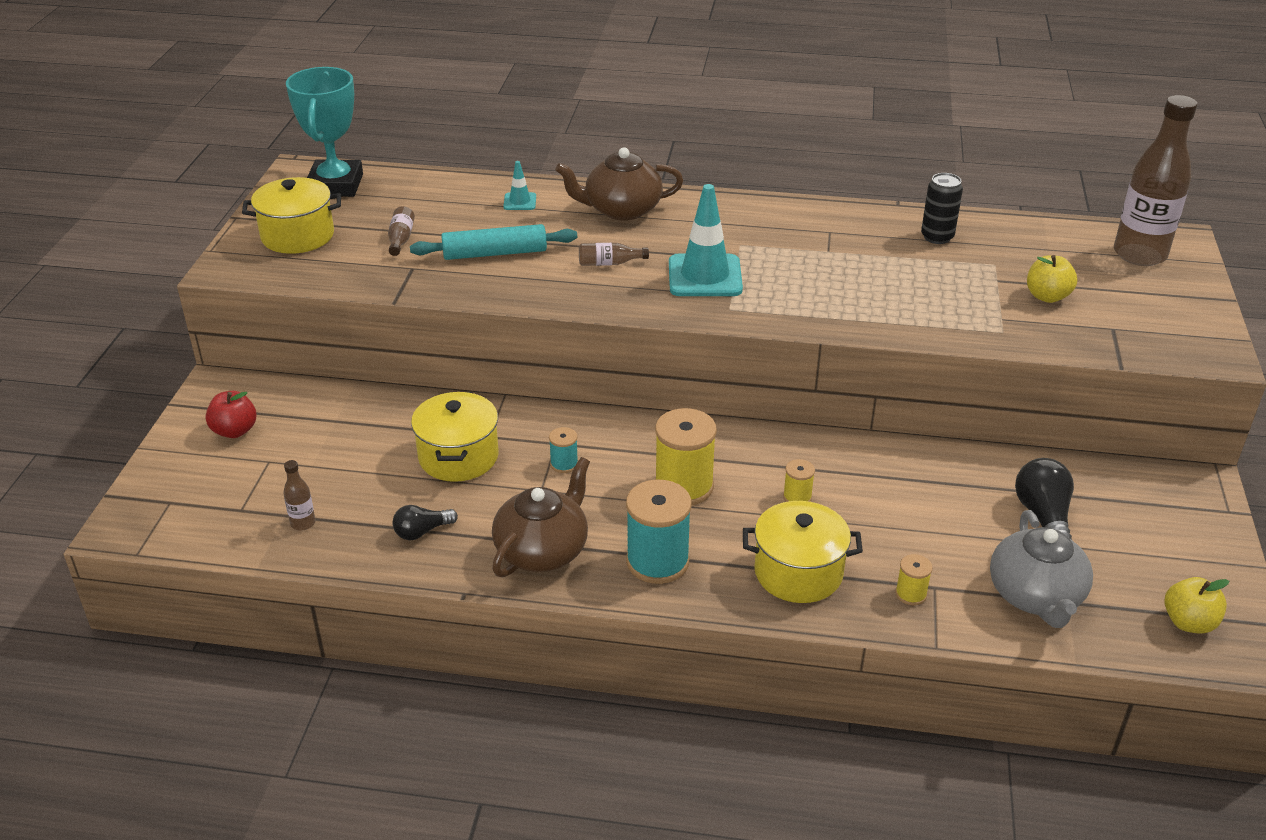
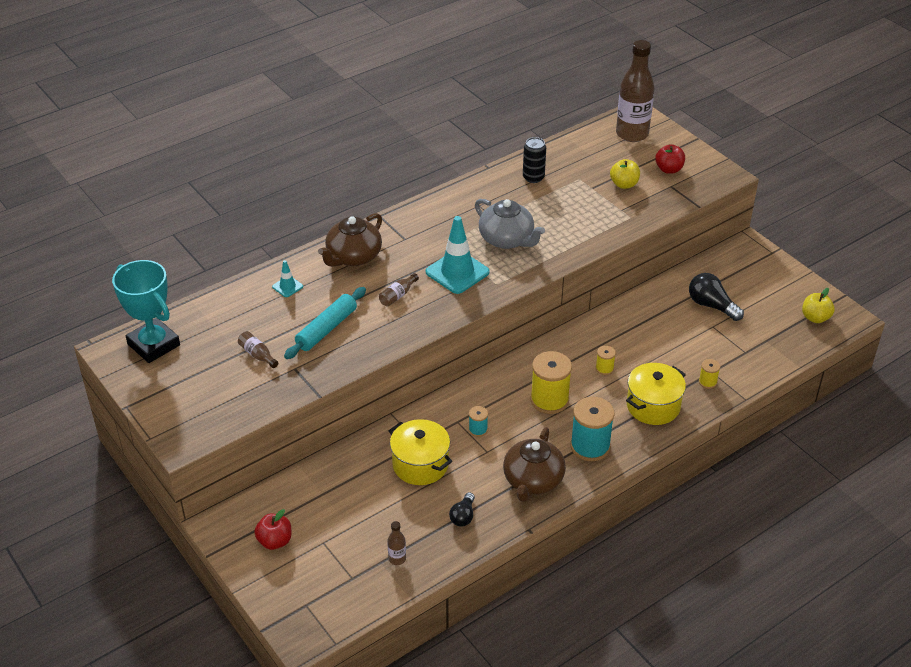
camera: 45 degrees left, 5 degrees up
yellow pot [242,177,341,254] -> none
brown teapot [492,457,590,577] -> brown teapot turned 150 degrees counterclockwise [503,427,566,502]
grey teapot [990,510,1093,628] -> grey teapot moved to [475,199,545,249]
none -> red apple [655,144,685,174]

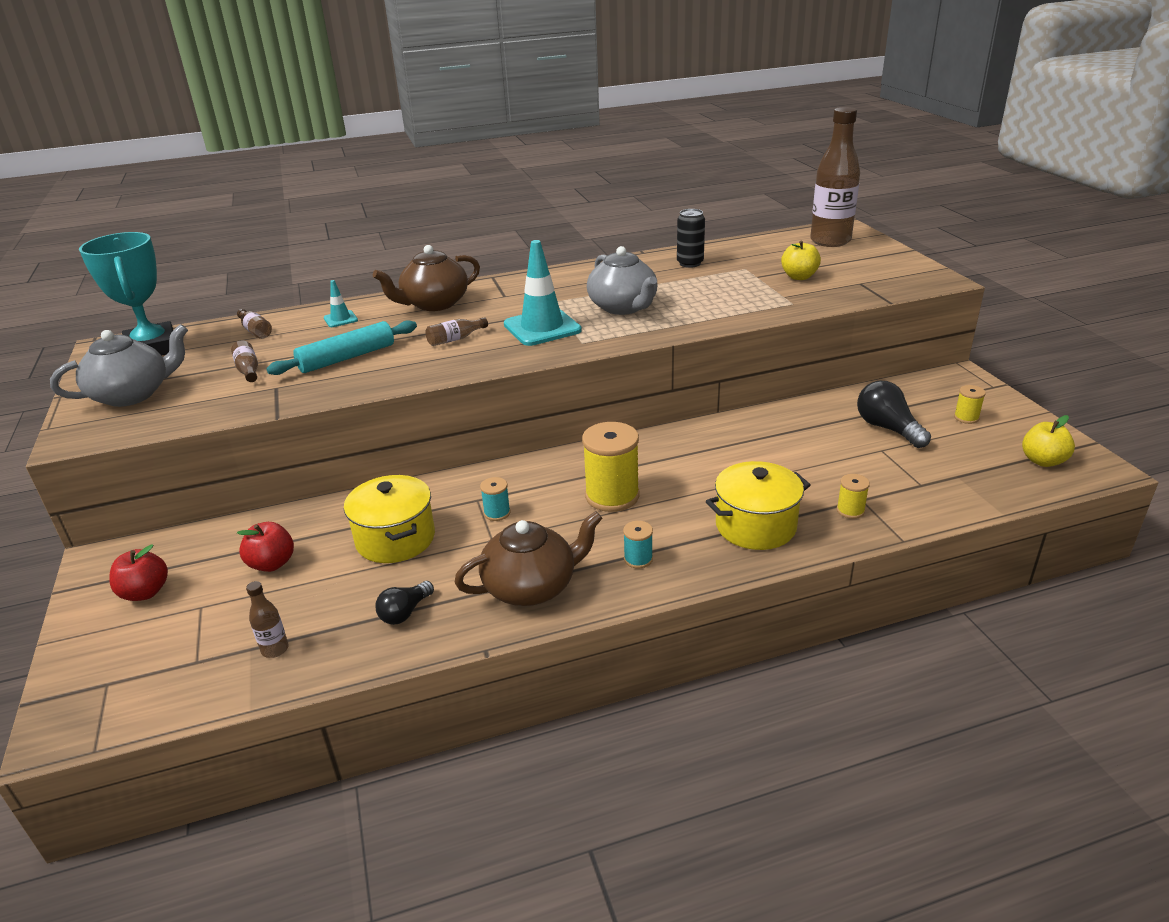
camera: 20 degrees right, 10 degrees down
brown teapot [503,427,566,502] -> brown teapot turned 150 degrees counterclockwise [455,511,602,606]
turquoise spool [570,397,614,461] -> turquoise spool [623,521,653,568], size x0.48
yellow spool [596,346,616,375] -> yellow spool moved to [954,385,986,424]
red apple [655,144,685,174] -> red apple moved to [237,522,294,572]
none -> grey teapot [50,324,188,407]
none -> brown bottle [237,309,272,339]

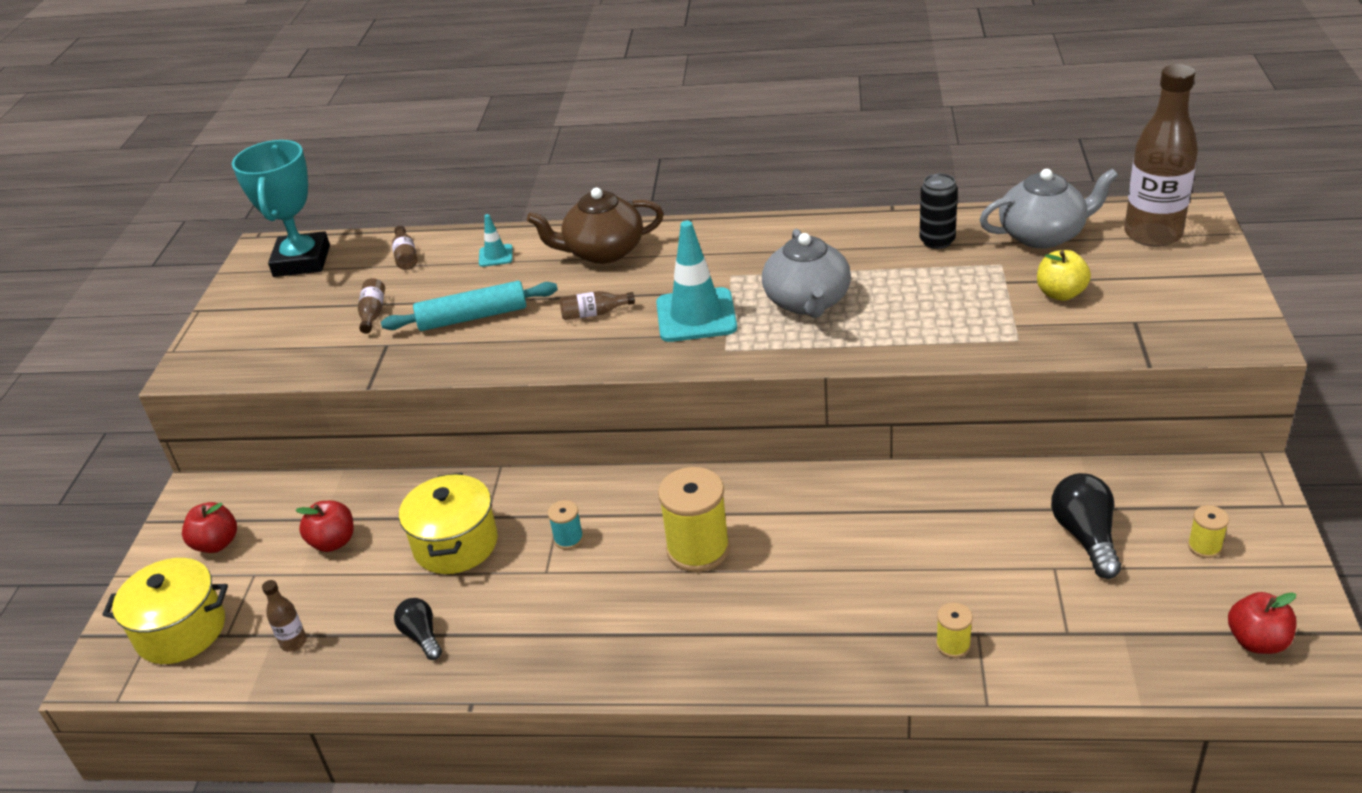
camera: 25 degrees right, 5 degrees up
grey teapot [50,324,188,407] -> grey teapot moved to [979,169,1118,248]
black light bulb [375,581,434,625] -> black light bulb turned 90 degrees clockwise [394,598,442,660]
brown teapot [455,511,602,606] -> none
turquoise spool [623,521,653,568] -> none
yellow pot [706,461,811,550] -> yellow pot moved to [102,558,228,664]
yellow apple [1022,415,1075,467] -> red apple [1228,592,1296,654]

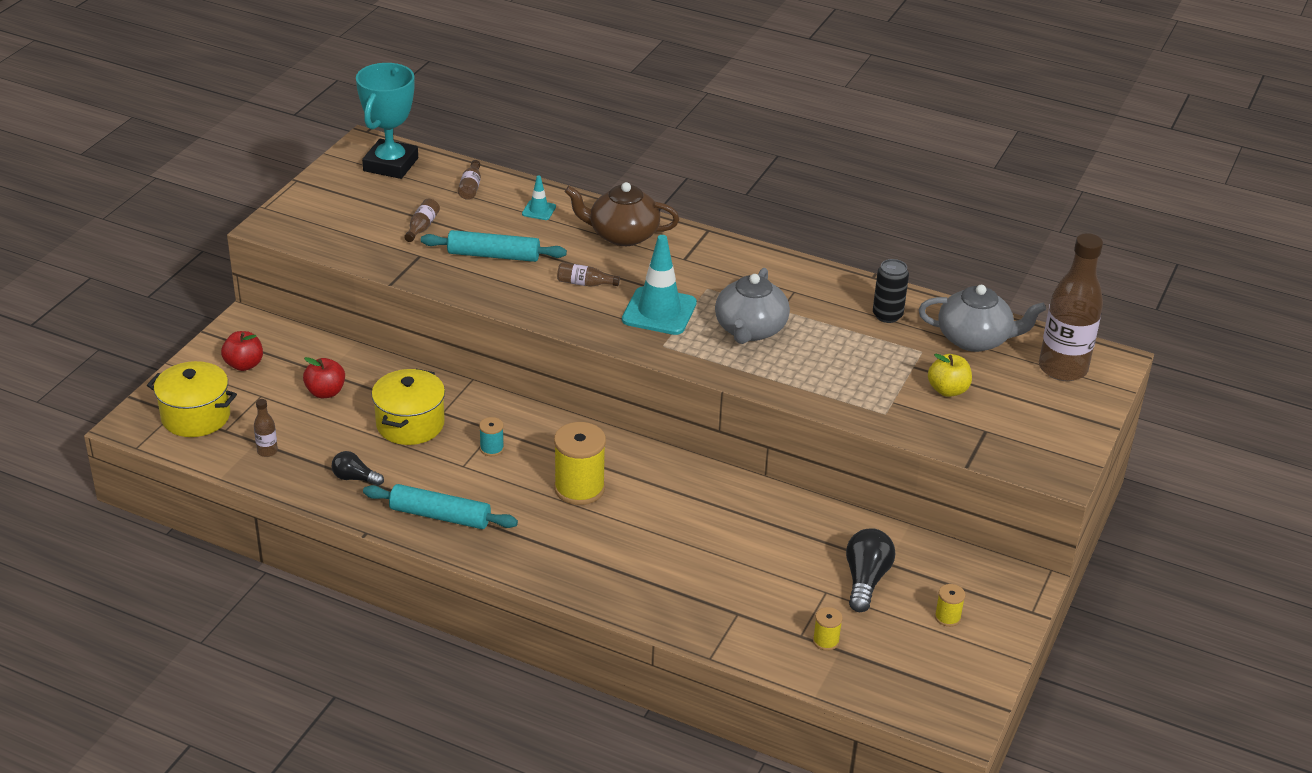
camera: 15 degrees right, 0 degrees up
black light bulb [394,598,442,660] -> black light bulb turned 60 degrees counterclockwise [332,451,384,486]
yellow spool [936,603,973,658] -> yellow spool moved to [813,607,843,651]
red apple [1228,592,1296,654] -> none
none -> turquoise rolling pin [363,484,518,529]

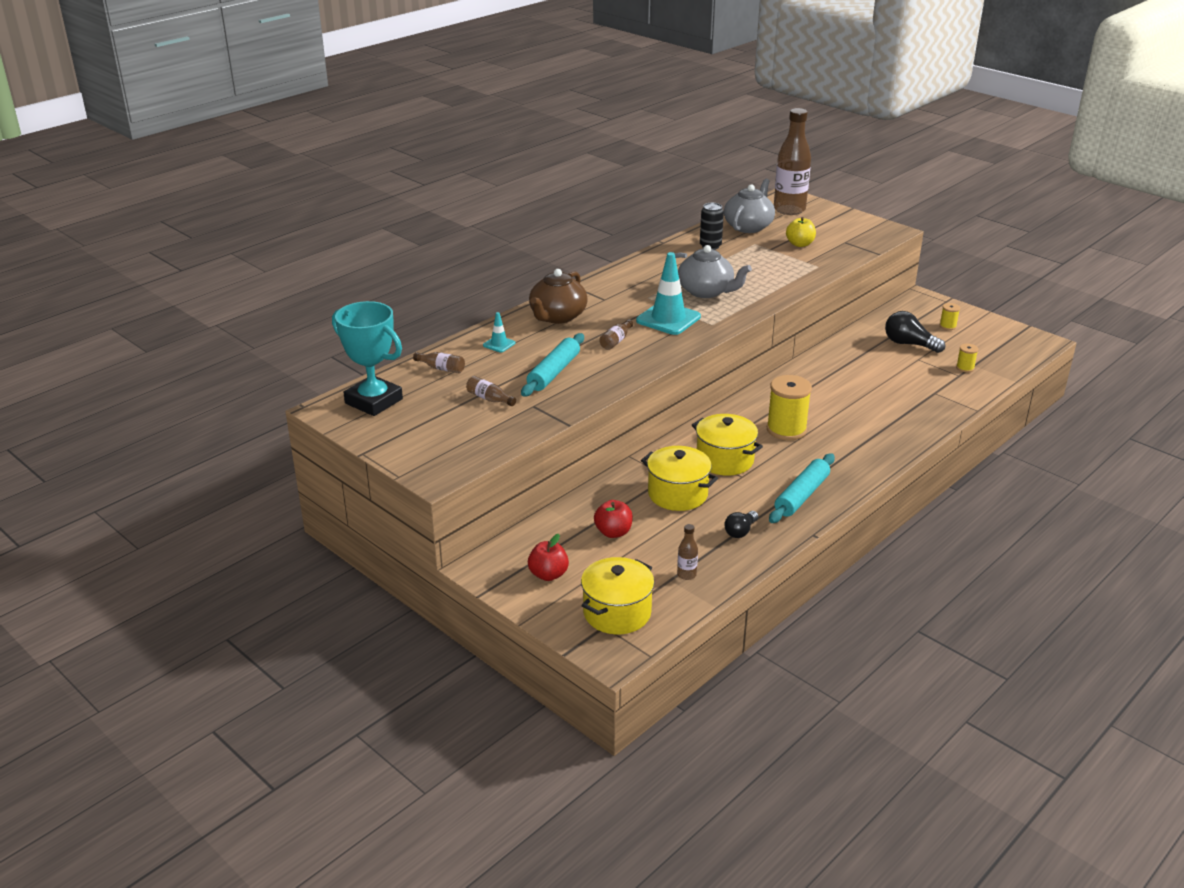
camera: 70 degrees left, 5 degrees down
turquoise spool [479,417,504,456] -> yellow pot [692,414,763,476]

